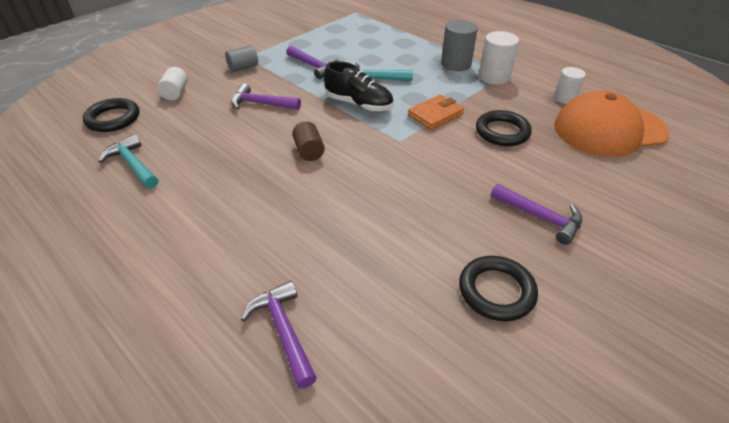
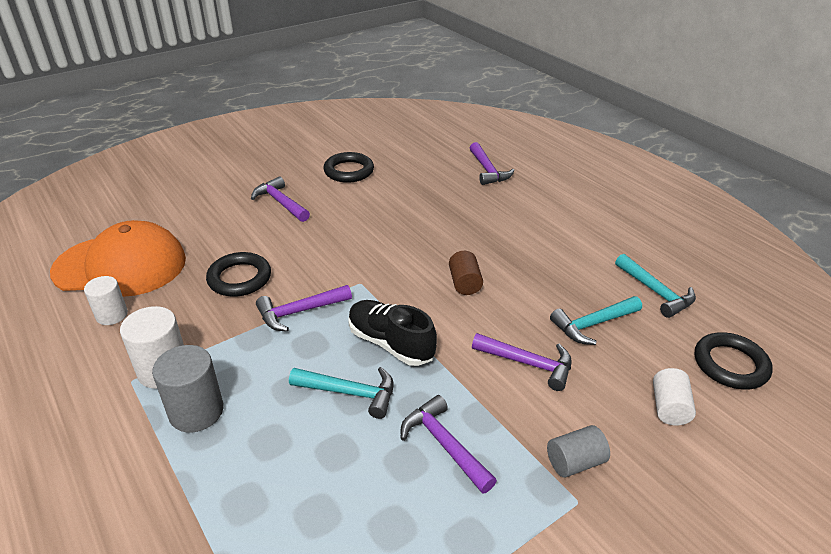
camera: 170 degrees left, 5 degrees down
orange wallet [408,95,464,130] -> purple hammer [256,285,352,332]
none -> turquoise hammer [550,296,642,345]

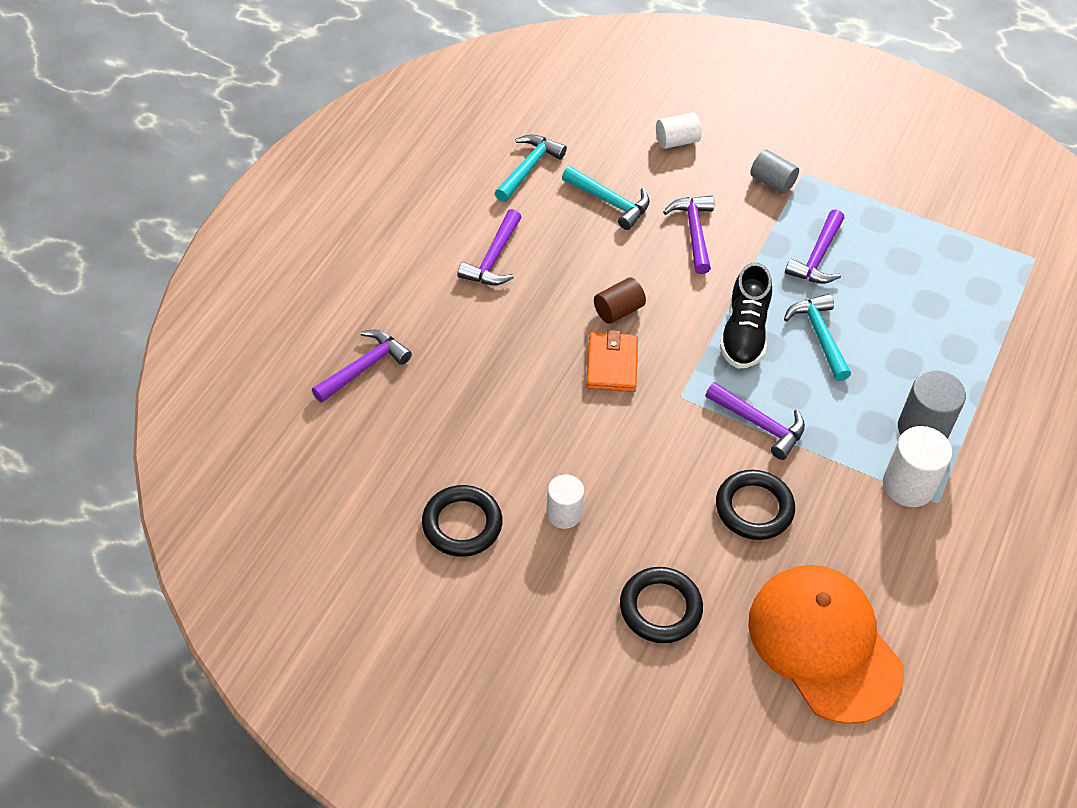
camera: 120 degrees left, 15 degrees up
white cylinder [84,276,128,325] -> white cylinder moved to [546,475,584,529]
purple hammer [251,176,310,222] -> purple hammer moved to [458,209,522,285]
black ring [695,332,773,390] -> black ring moved to [620,567,703,643]
none -> orange wallet [586,330,638,392]

